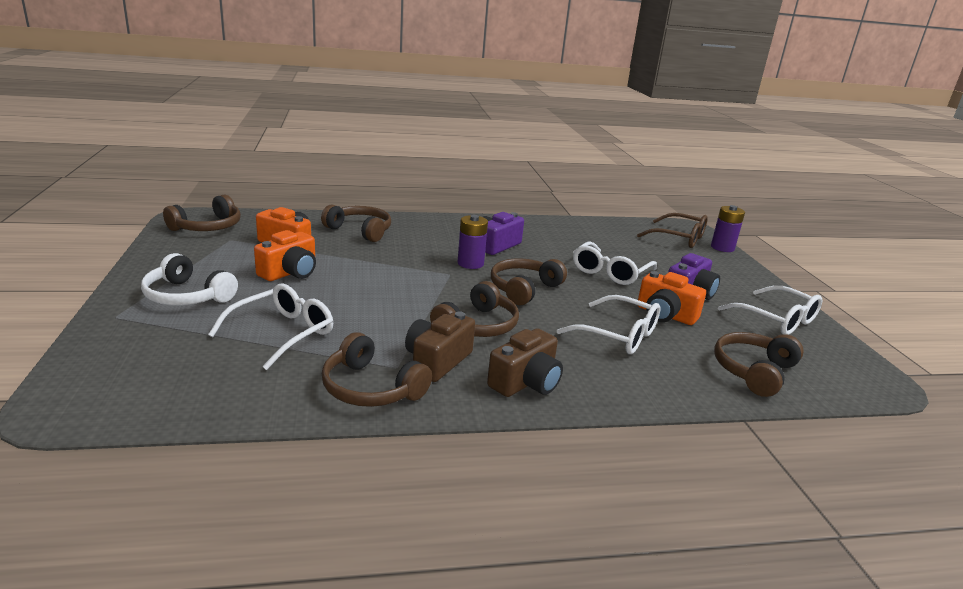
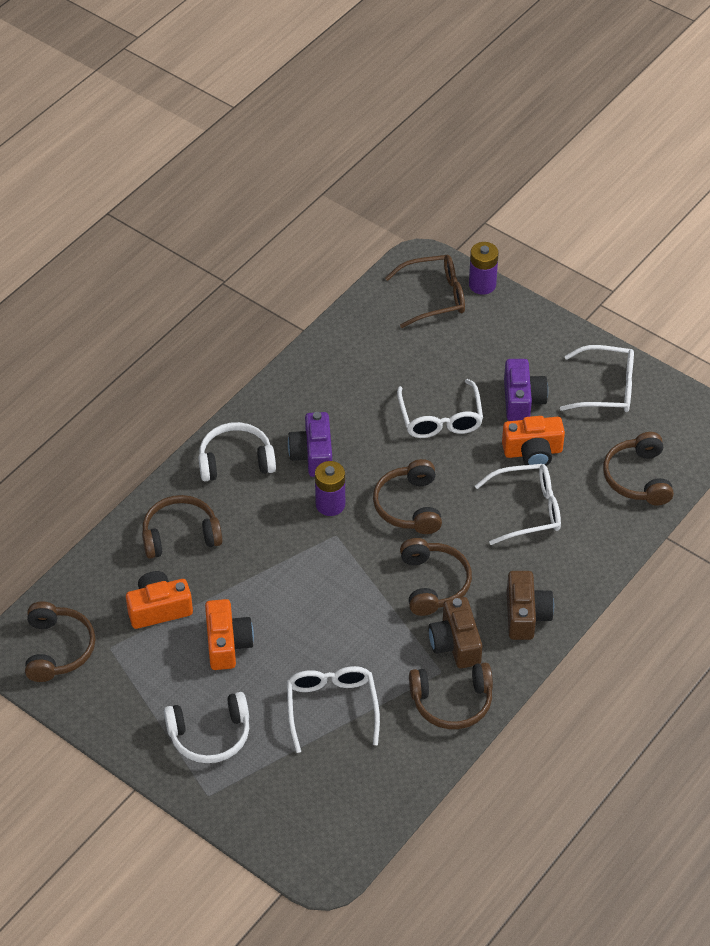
camera: 40 degrees left, 25 degrees up
none -> white headphones [198,422,276,481]

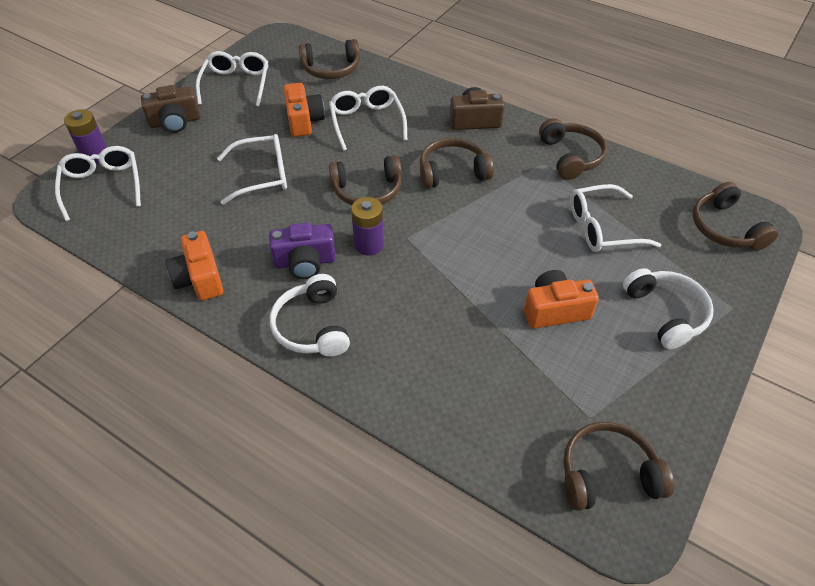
camera: 95 degrees left, 0 degrees up
orange camera [126,571,193,629] -> orange camera moved to [166,231,223,301]
brown headphones [142,495,223,558] -> brown headphones moved to [692,182,778,251]
brown glasses [385,255,465,328] -> white glasses [55,146,141,221]
brown camera [428,597,482,669] -> brown camera moved to [141,85,201,133]
purple camera [504,359,548,421] -> none

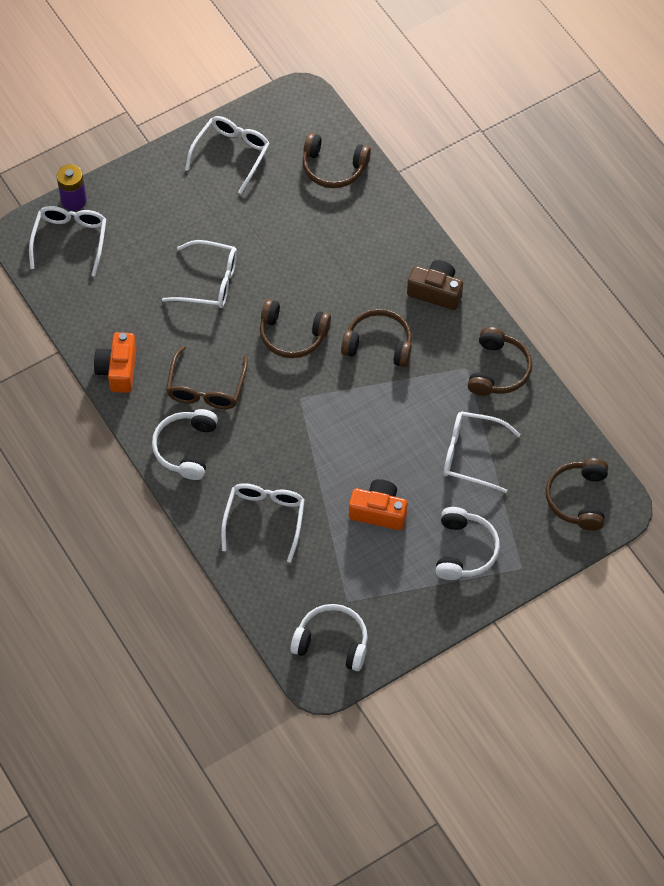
camera: 25 degrees right, 10 degrees up
brown camera [141,85,201,133] -> none
purple camera [269,222,336,279] -> brown glasses [166,346,248,409]
orange camera [283,83,325,137] -> none
white glasses [329,86,407,151] -> white glasses moved to [221,483,305,562]
purple battery [351,197,384,255] -> none
brown headphones [563,422,674,511] -> white headphones [290,604,368,671]

